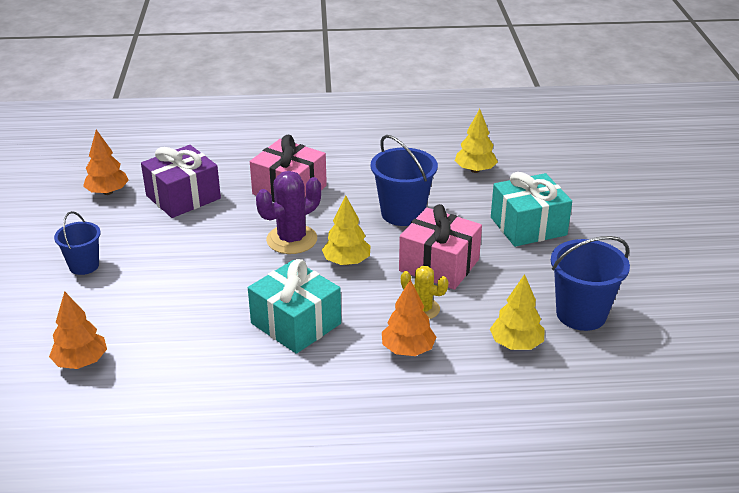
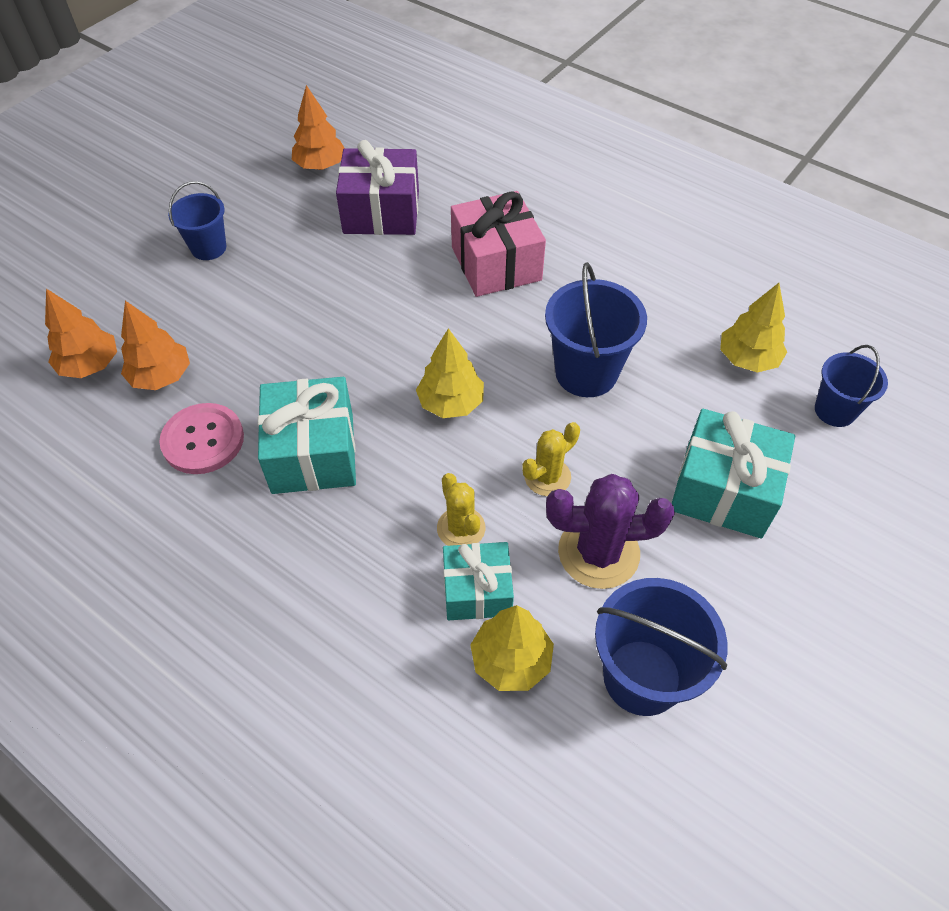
camera: 40 degrees right, 20 degrees up
purple cactus [256,171,321,254] -> purple cactus moved to [546,474,675,589]
orange tree [382,279,436,356] -> orange tree moved to [121,301,190,390]
pink gift [399,204,482,290] -> yellow cactus [522,422,580,496]
none -> pink button [159,403,244,474]
none -> turquoise gift [443,542,514,620]
none -> blue bucket [815,345,888,427]

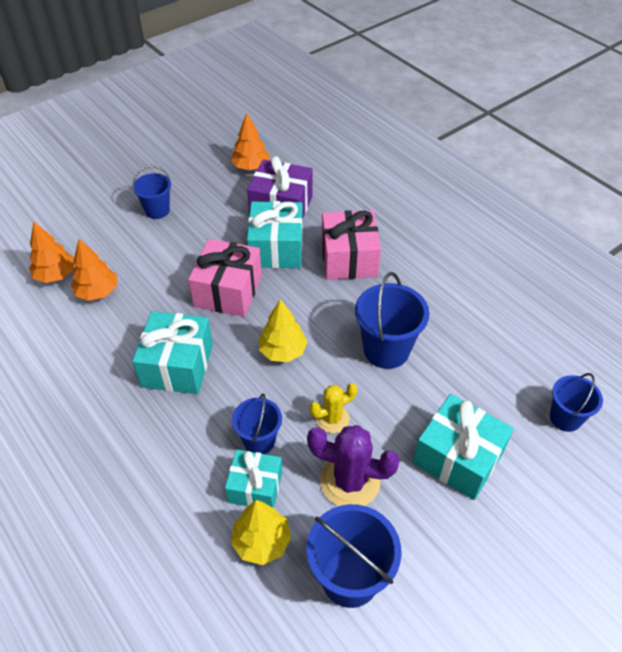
camera: 15 degrees right, 5 degrees down
pink button [159,403,244,474] -> none
yellow cactus [437,473,485,546] -> blue bucket [232,394,282,454]
yellow tree [720,283,787,373] -> none
none -> pink gift [188,239,262,317]
none -> turquoise gift [247,201,303,268]

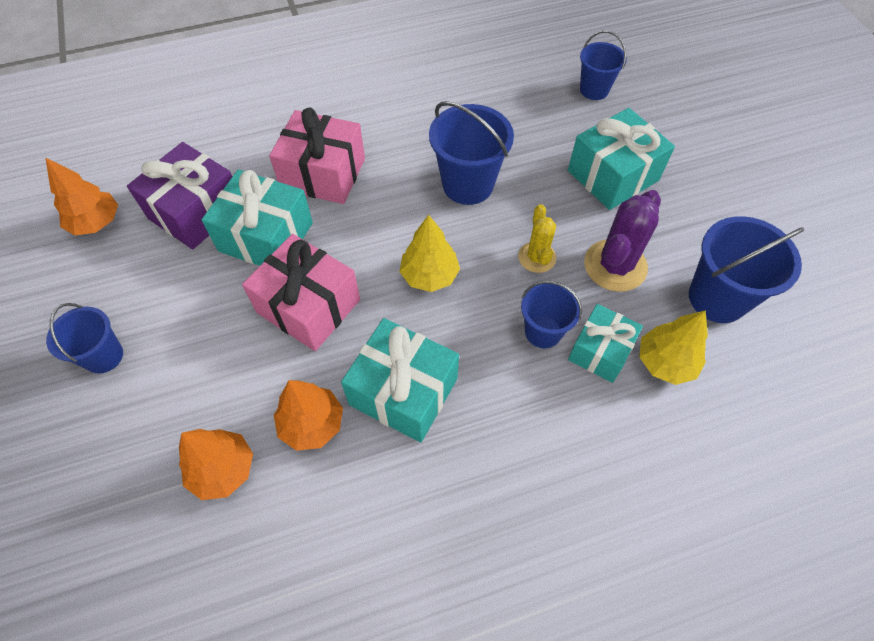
camera: 70 degrees left, 10 degrees up
orange tree [29,222,74,283] -> orange tree moved to [274,380,343,451]

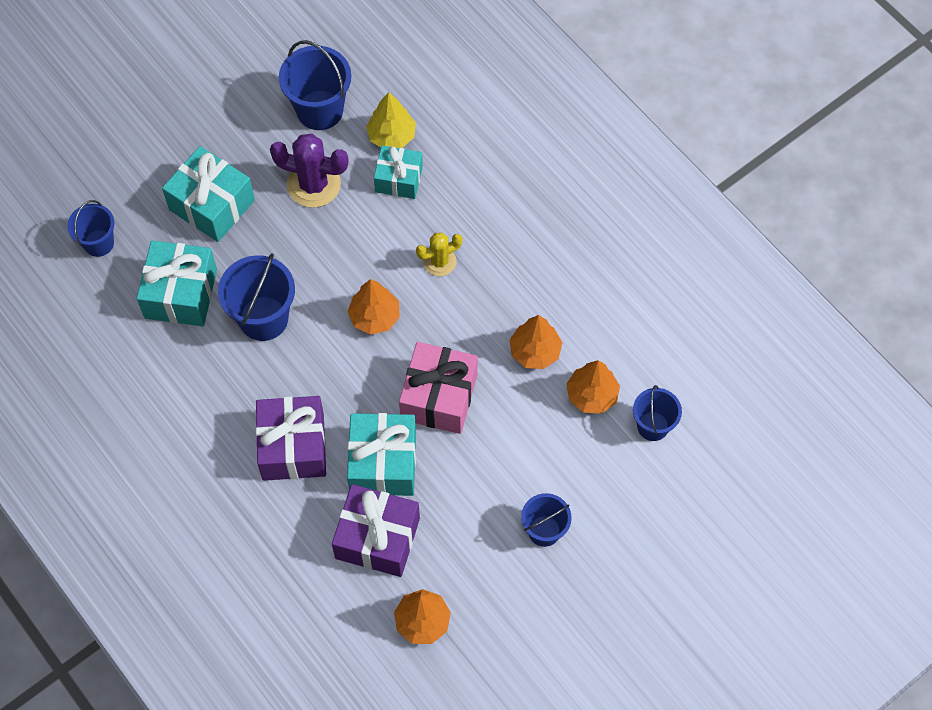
camera: 110 degrees left, 5 degrees up
pink gift [269,107,365,204] -> purple gift [256,396,326,481]
turquoise gift [341,318,459,443] -> turquoise gift moved to [137,240,217,326]
yellow tree [399,215,460,292] -> orange tree [348,279,400,335]
yellow cactus [518,204,556,273] -> yellow cactus moved to [416,233,462,276]
blue bucket [521,281,582,348] -> blue bucket moved to [633,385,682,441]

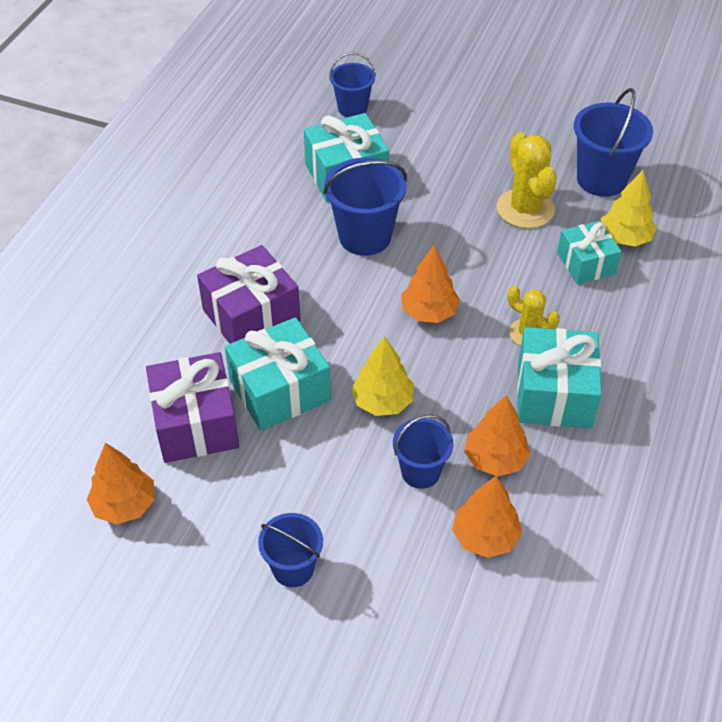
camera: 60 degrees right, 15 degrees down
turquoise gift [162,146,255,242] -> turquoise gift moved to [517,327,602,428]
purple cactus [270,134,349,208] -> yellow cactus [497,132,557,229]
pink gift [399,342,478,434] -> yellow tree [351,336,414,416]
blue bucket [633,385,682,441] -> blue bucket moved to [393,415,453,489]

